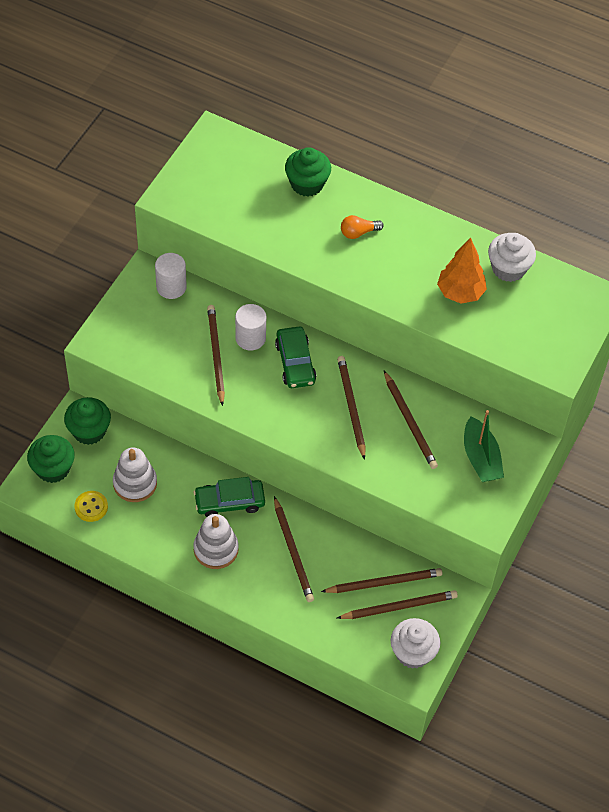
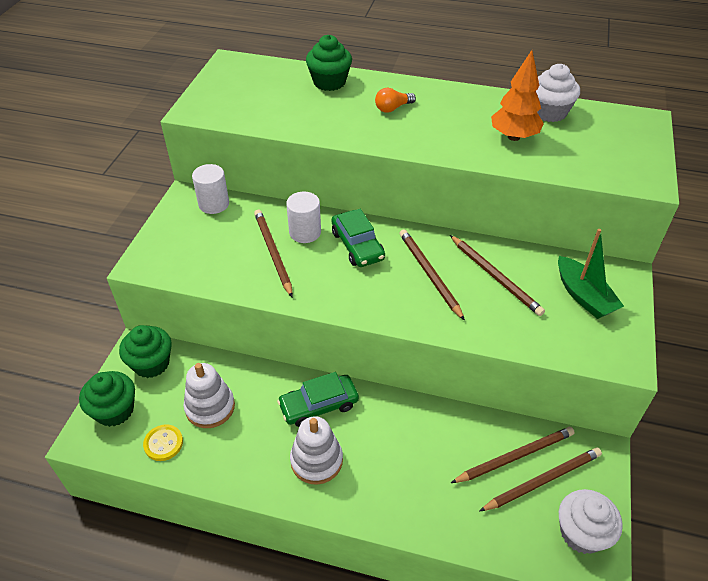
camera: 10 degrees left, 10 degrees down
brown pencil [274,496,314,602] -> none

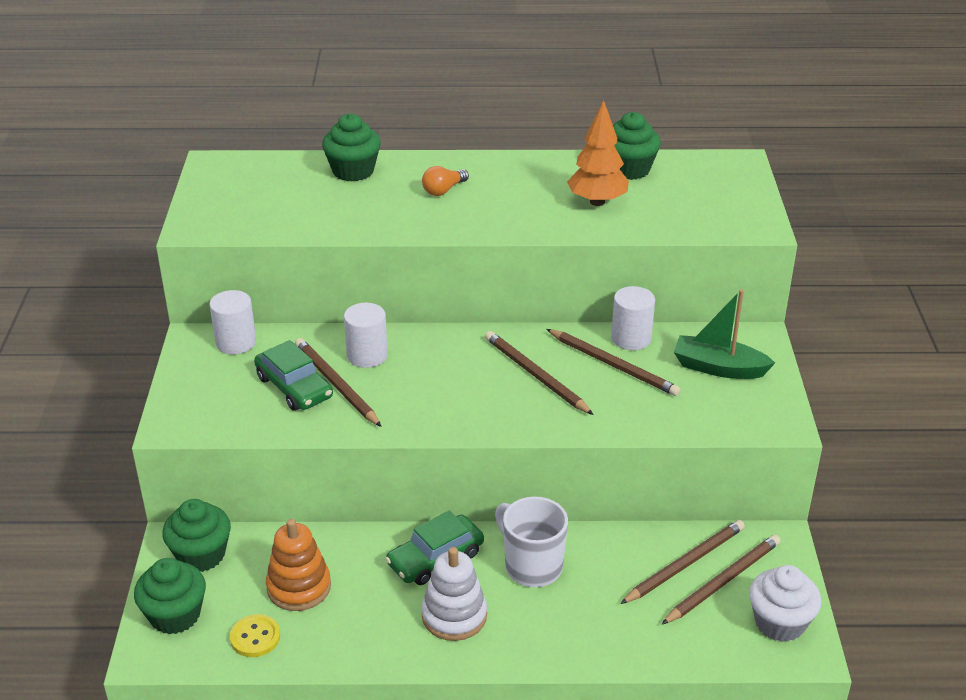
camera: 15 degrees left, 10 degrees down
white stacking toy [184,363,235,428] -> orange stacking toy [266,519,331,611]
green car [332,209,385,267] -> green car moved to [254,340,333,411]
white cupcake [536,64,580,122] -> green cupcake [613,112,661,180]
green boat [558,229,624,319] -> green boat turned 150 degrees clockwise [674,289,775,379]
none -> white mug [495,496,568,587]
none -> white cylinder [611,286,655,350]

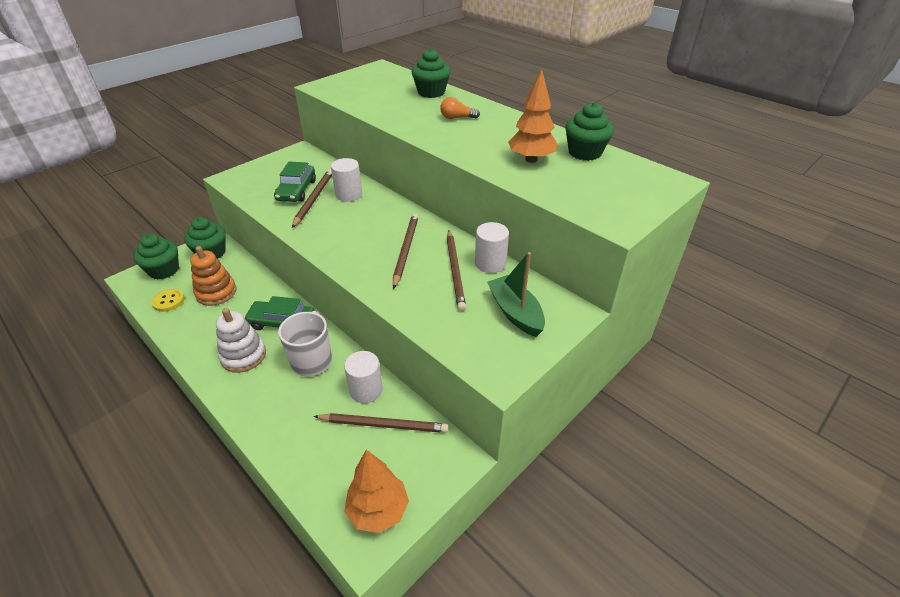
camera: 45 degrees right, 5 degrees up
white cylinder [209,290,256,354] -> white cylinder moved to [344,351,383,403]
brown pencil [661,534,781,625] -> none
white cupcake [749,565,821,642] -> orange tree [344,450,409,533]

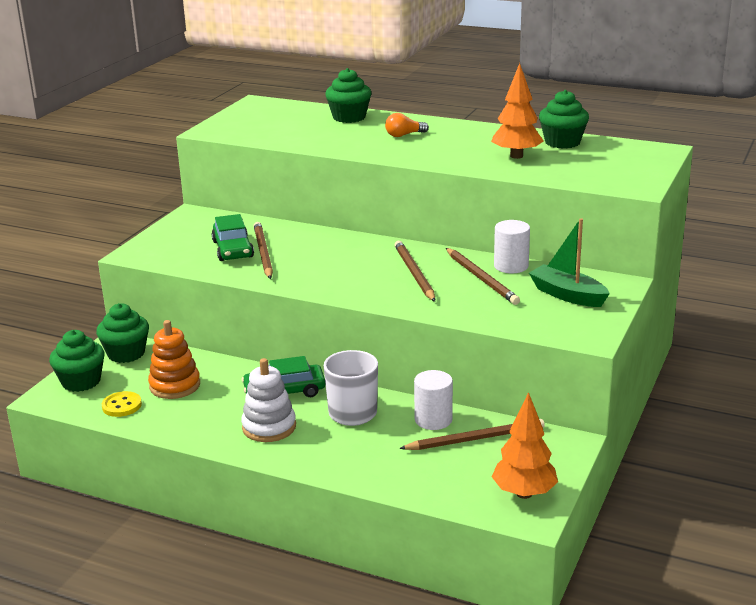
camera: 20 degrees left, 15 degrees down
white cylinder [331,158,362,202] -> none

